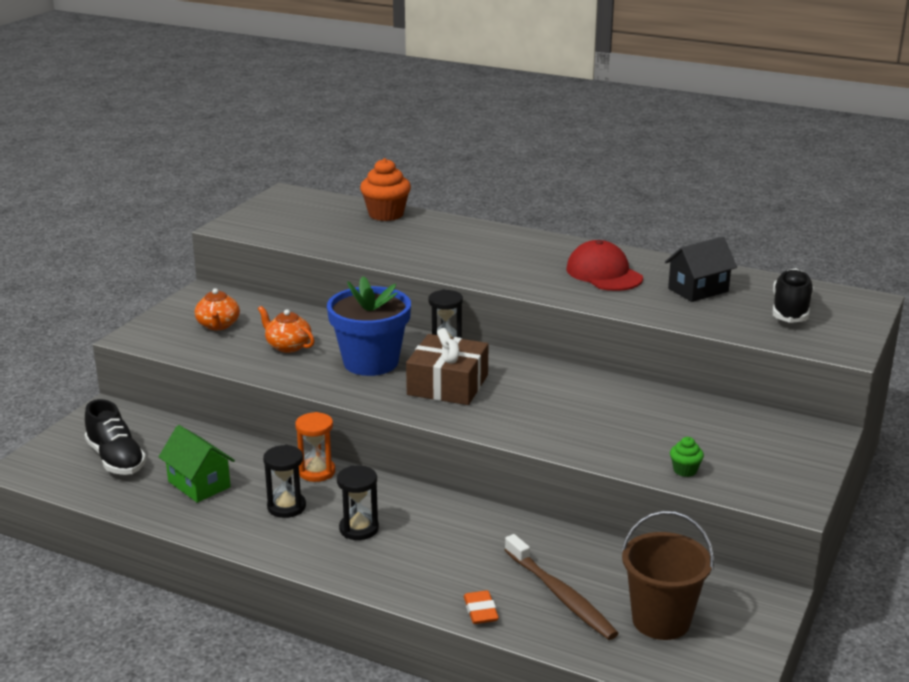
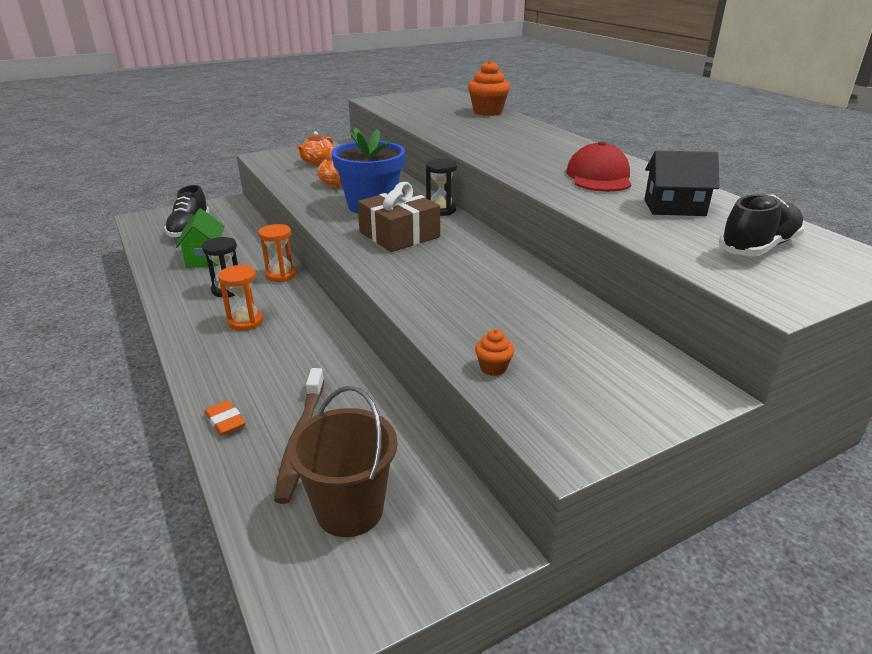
camera: 35 degrees right, 5 degrees up
black hourglass [337,465,379,540] -> orange hourglass [218,265,263,331]
orange eraser [464,590,499,624] -> orange eraser turned 60 degrees counterclockwise [205,400,246,436]
green cupcake [670,437,704,477] -> orange cupcake [475,329,514,376]

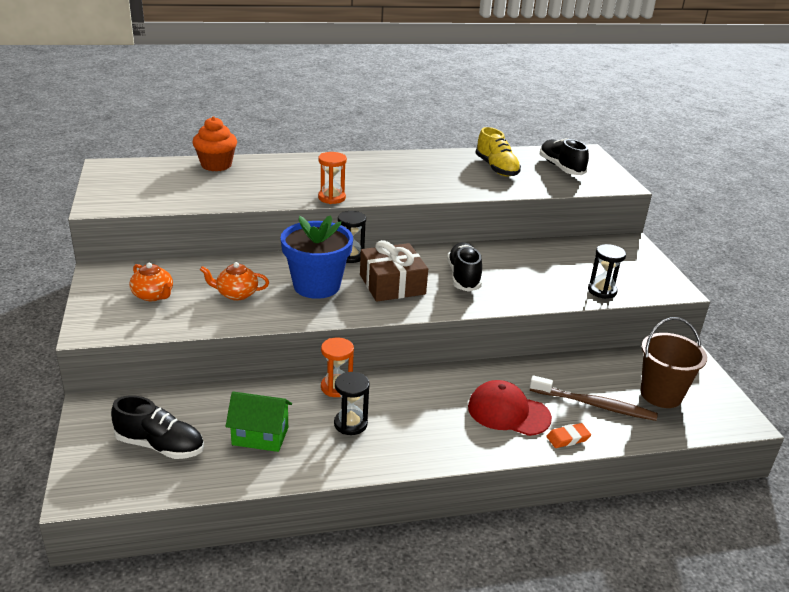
camera: 75 degrees left, 0 degrees up
orange hourglass [218,265,263,331] -> orange hourglass moved to [318,152,347,204]
orange cupcake [475,329,514,376] -> black hourglass [588,244,626,299]
red cap [566,141,631,192] -> red cap moved to [468,380,552,436]
black house [644,150,719,216] -> yellow shoe [475,127,521,177]
none -> black shoe [447,242,482,292]

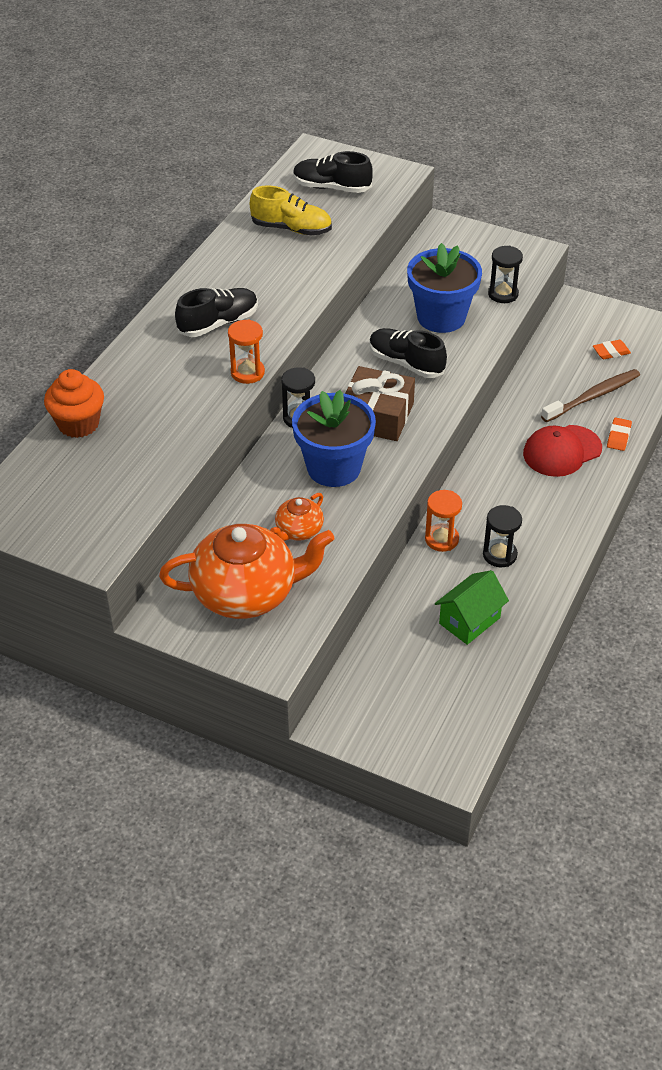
camera: 50 degrees left, 15 degrees up
black shoe [111,395,204,459] -> black shoe moved to [175,288,258,337]
orange teapot [130,263,173,301] -> orange teapot [159,524,335,619], size x2.08
brown bucket [641,317,707,408] -> orange eraser [593,340,631,359]
none -> blue flower pot [407,243,482,333]

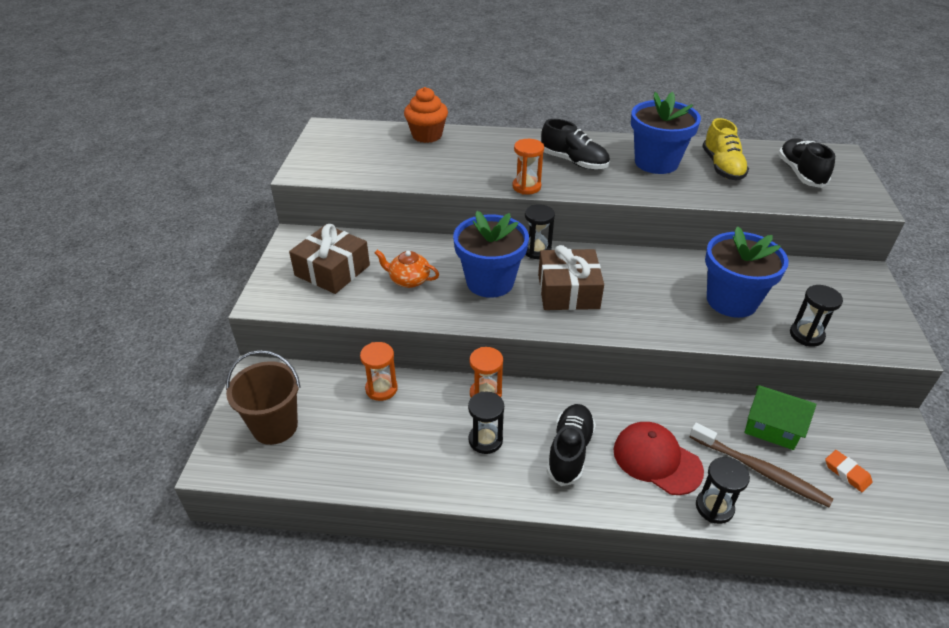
camera: 70 degrees right, 5 degrees down
orange teapot [159,524,335,619] -> brown gift [289,224,370,294]
black shoe [369,328,447,378] -> black shoe moved to [547,404,596,486]
green house [435,570,509,645] -> green house moved to [745,385,816,450]
orange eraser [607,418,632,451] -> black hourglass [696,457,750,524]
none -> brown bucket [226,350,300,445]
none -> orange hourglass [360,342,398,401]
none -> blue flower pot [631,92,701,174]

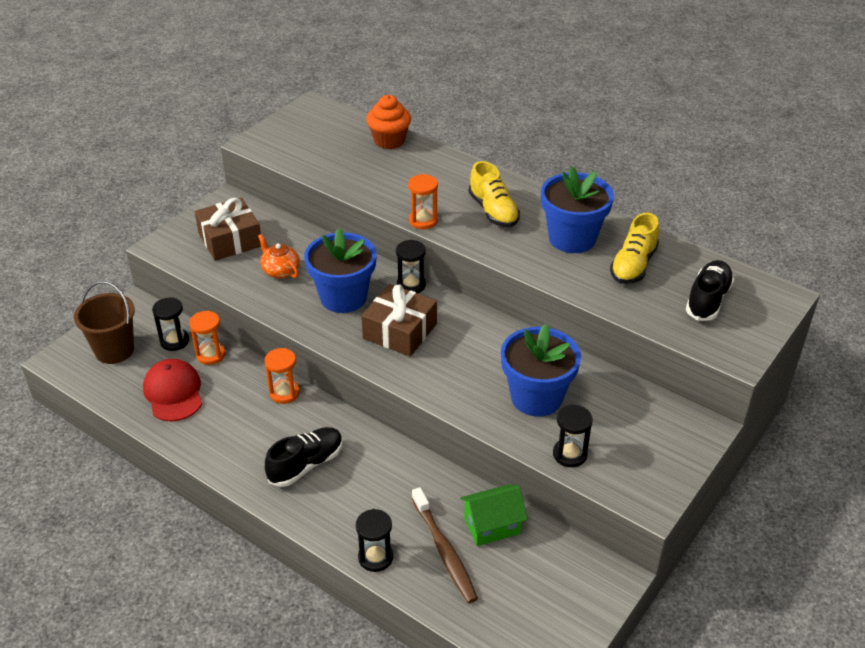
camera: 30 degrees right, 0 degrees up
black hourglass [468,391,504,454] -> black hourglass moved to [152,297,189,351]
black shoe [541,119,610,170] -> yellow shoe [469,161,520,227]
red cap [613,422,704,495] -> red cap moved to [143,359,202,421]
green house [745,385,816,450] -> green house turned 75 degrees counterclockwise [460,484,528,546]
orange eraser [825,450,873,492] -> none

